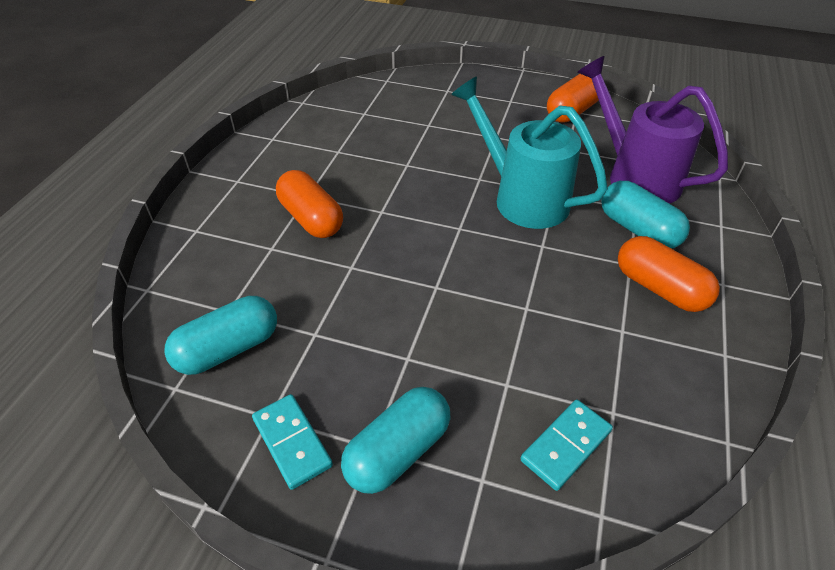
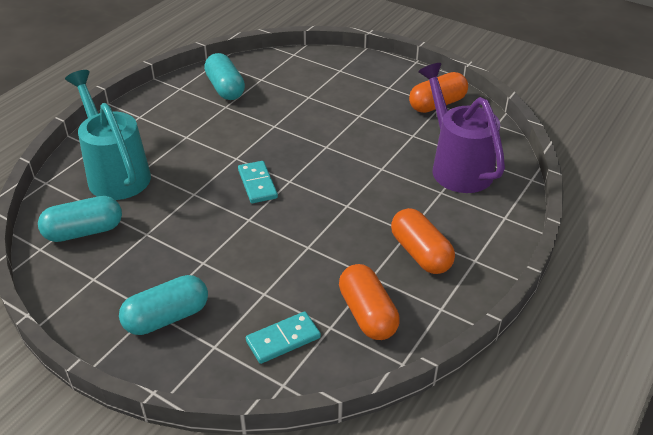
camera: 15 degrees right, 5 degrees down
turquoise domino [252,394,333,490] -> turquoise domino moved to [238,161,278,203]
orange capsule [276,170,343,238] -> orange capsule moved to [339,264,400,340]
turquoise watering can [451,77,608,229] -> turquoise watering can moved to [65,70,151,200]
turquoise capsule [601,181,690,249] -> turquoise capsule moved to [204,53,245,100]

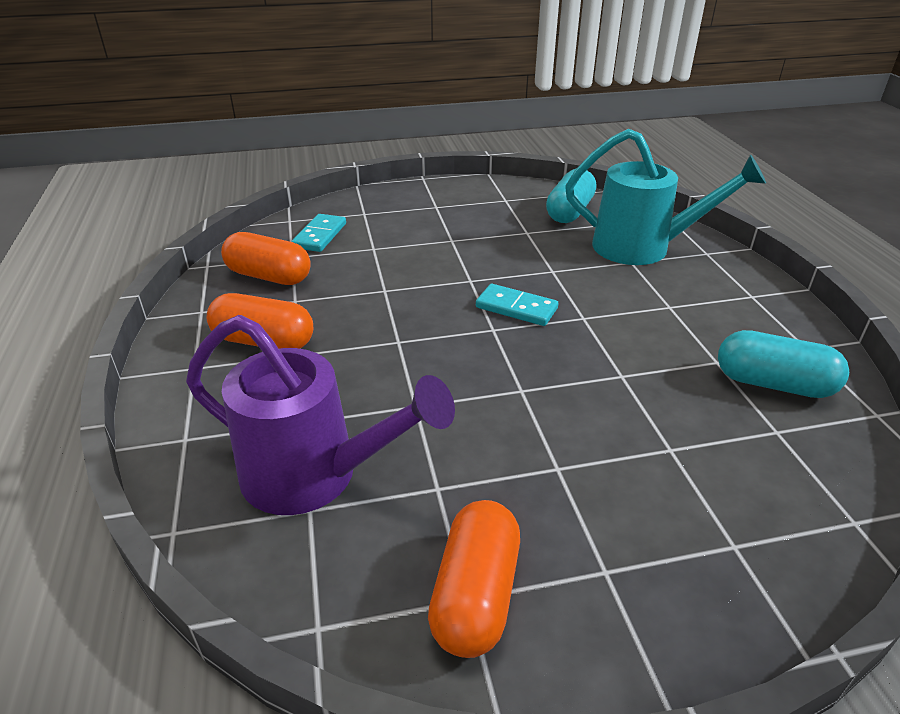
camera: 135 degrees right, 5 degrees down
turquoise capsule [119,275,208,335] -> none

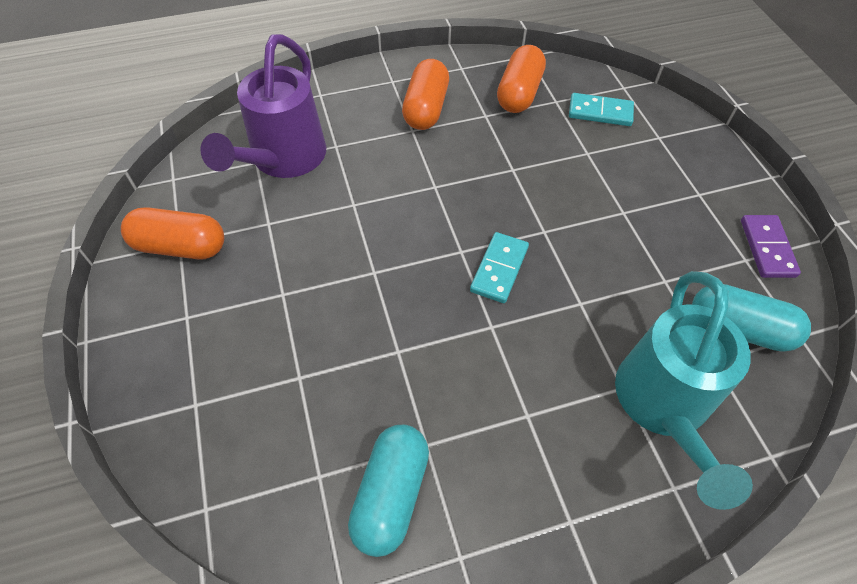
camera: 85 degrees right, 20 degrees up
none -> purple domino [741,215,801,278]

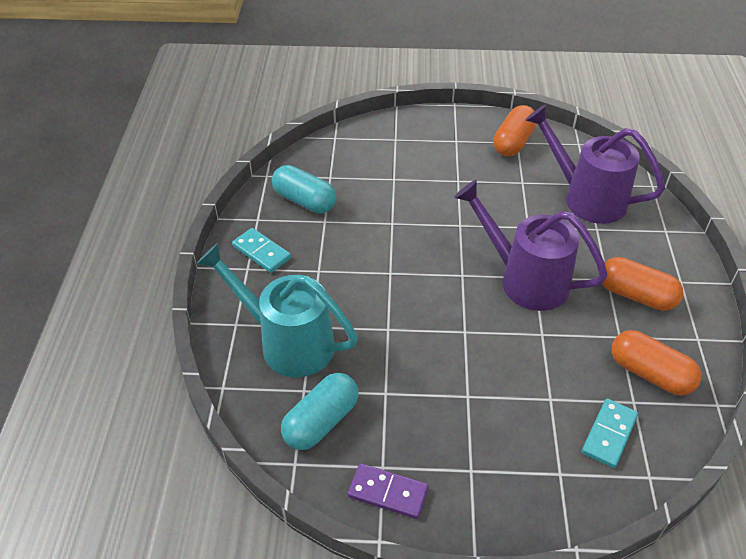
camera: 110 degrees right, 10 degrees down
turquoise domino [470,232,529,303] -> turquoise domino moved to [232,228,291,273]
none -> purple watering can [454,180,608,311]

